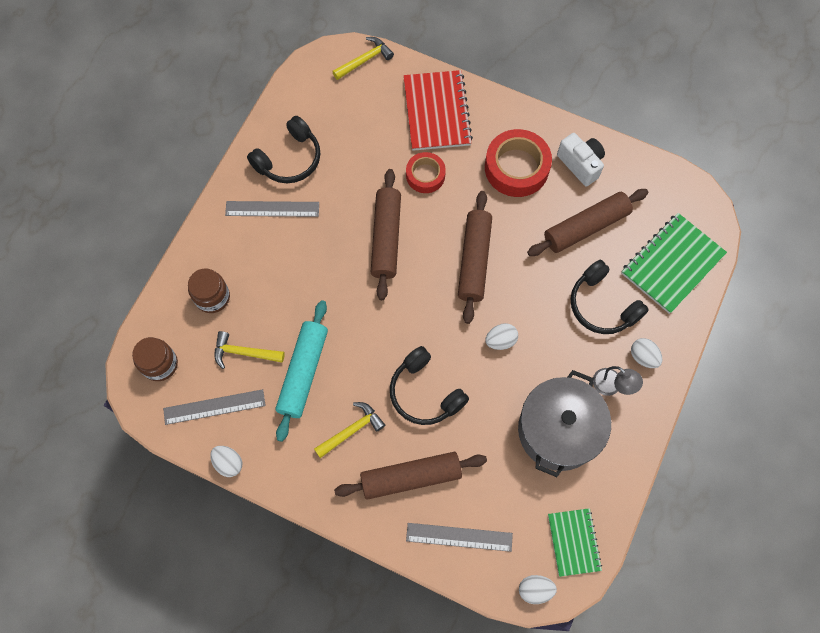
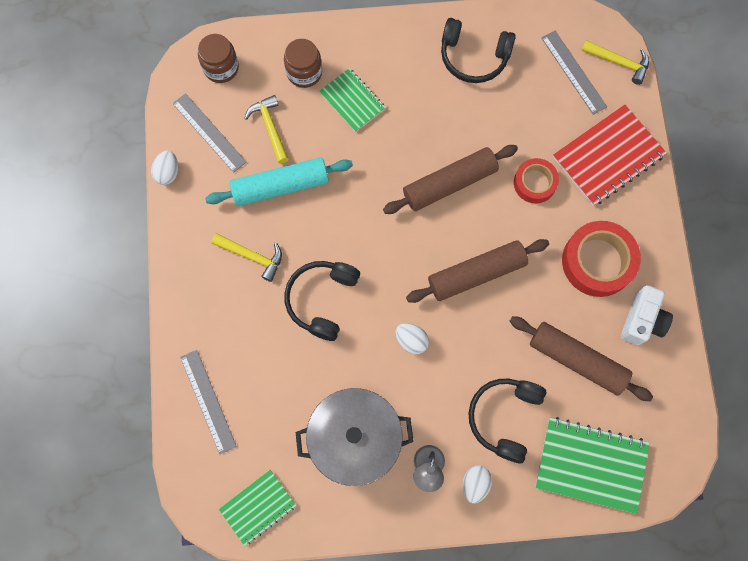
camera: 60 degrees right, 5 degrees up
grey ruler [225,201,319,217] -> grey ruler moved to [541,31,607,115]
brown rolling pin [334,452,487,500] -> none
white egg [519,575,557,604] -> none
none -> green notebook [319,68,386,132]

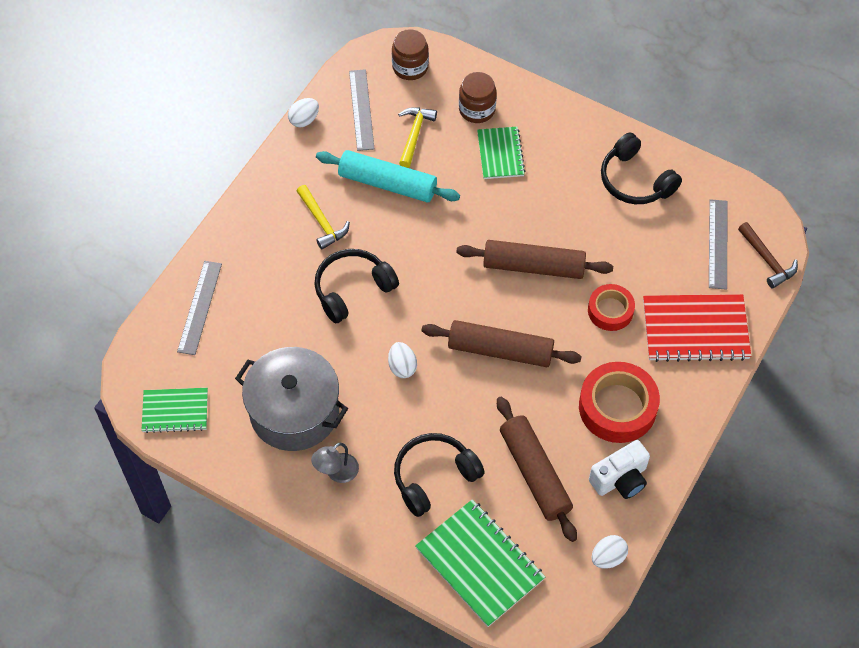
camera: 35 degrees right, 15 degrees down
white egg [463,465,492,504] -> white egg moved to [592,535,628,569]
yellow hammer [581,40,649,85] -> brown hammer [738,222,798,289]

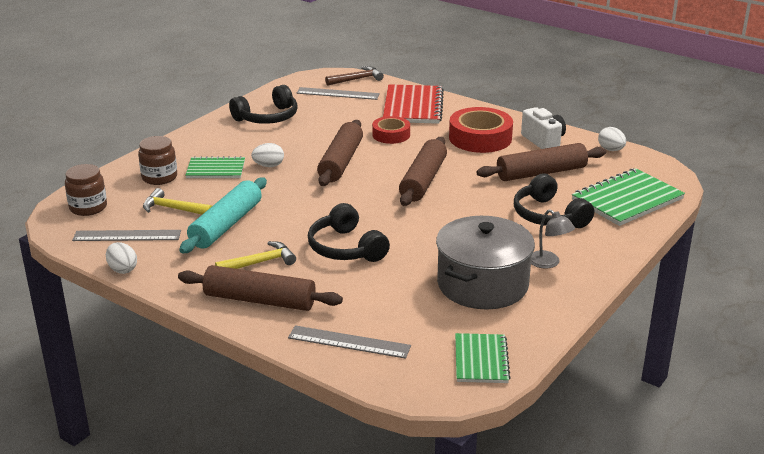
camera: 85 degrees left, 30 degrees down
white egg [388,342,417,378] -> white egg moved to [251,143,284,167]
none -> brown rolling pin [178,265,343,311]

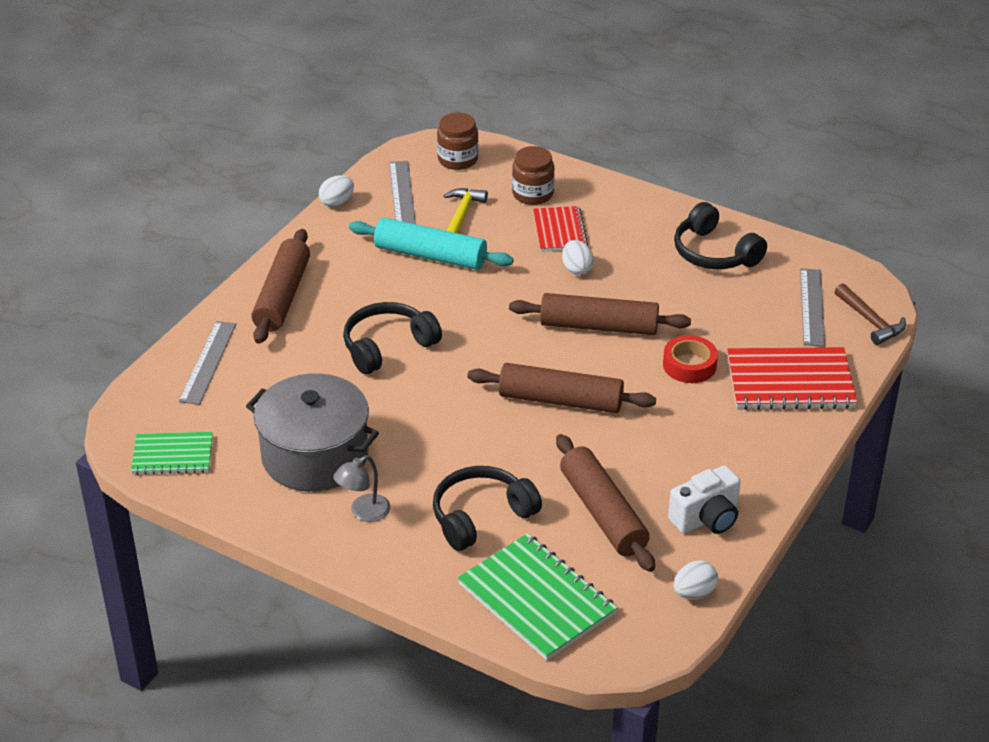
camera: 85 degrees right, 10 degrees up
green notebook [185,156,245,178] -> red notebook [533,206,588,252]
yellow hammer [215,241,296,269] -> none
red tape [449,107,513,153] -> none

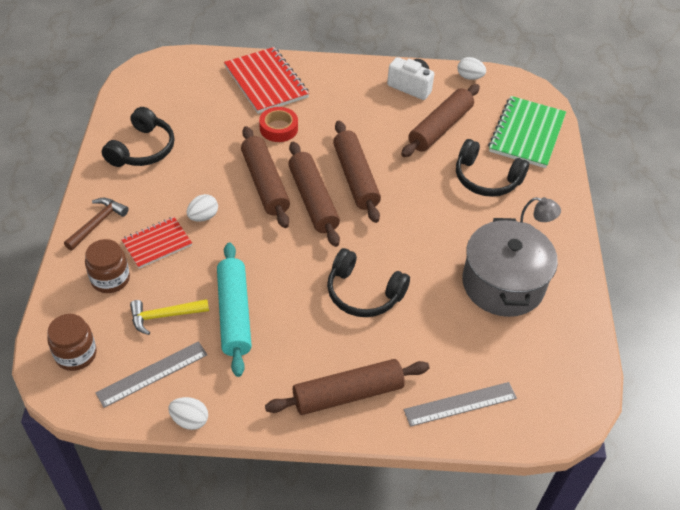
camera: 120 degrees left, 10 degrees up
green notebook [131,432,213,475] -> none
grey ruler [800,269,825,347] -> none
brown hammer [834,283,906,345] -> brown hammer moved to [64,198,129,251]
none -> brown rolling pin [288,142,340,247]

